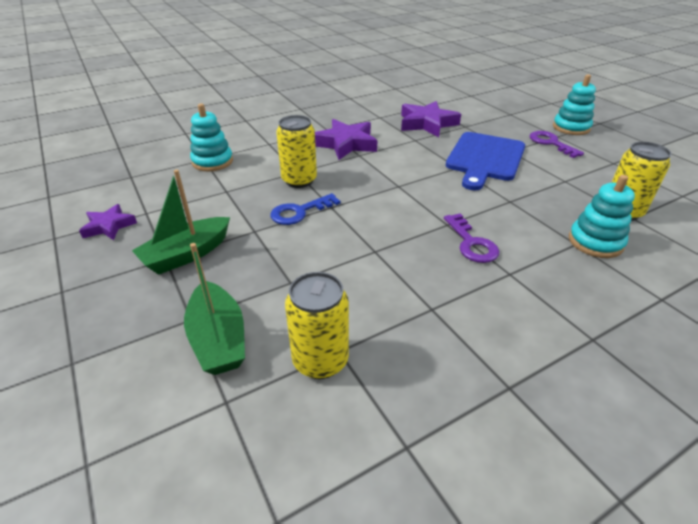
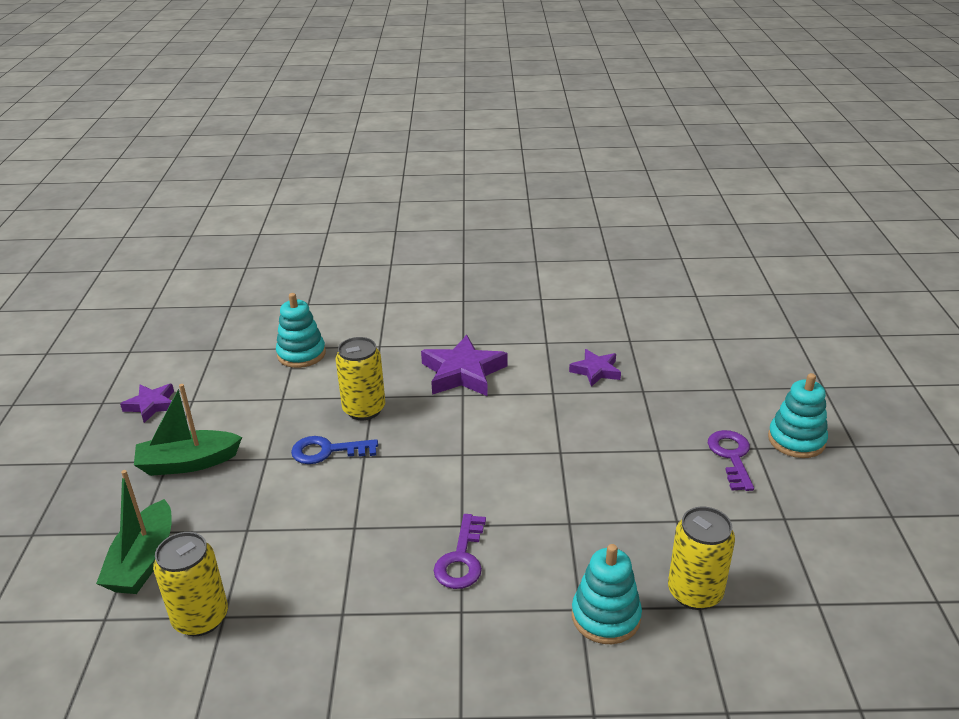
camera: 30 degrees right, 5 degrees down
purple star [401,101,461,137] -> purple star [569,349,621,387], size x0.59
blue cutting board [446,132,525,191] -> none

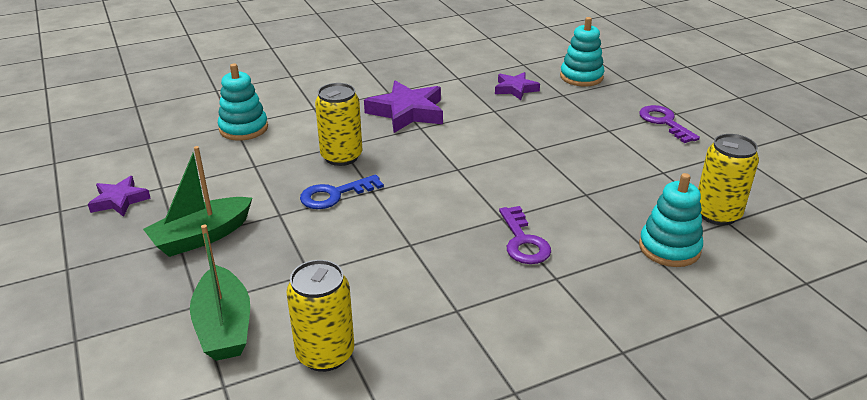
camera: 25 degrees left, 0 degrees up
turquoise stacking toy [768,373,828,458] -> turquoise stacking toy moved to [560,17,604,87]

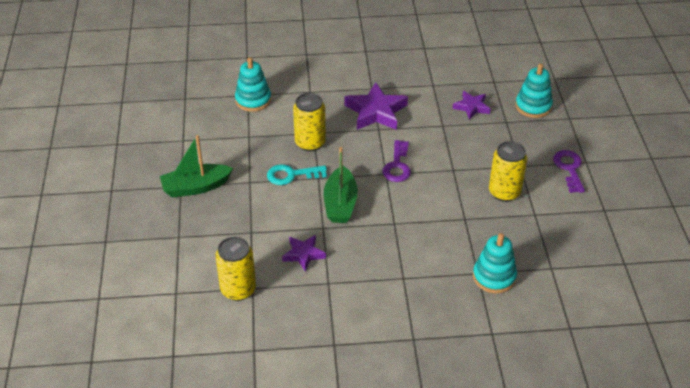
camera: 20 degrees right, 10 degrees up
purple star [88,176,151,217] -> purple star moved to [282,235,326,272]
green boat [190,224,250,361] -> green boat moved to [324,147,358,223]
blue key [300,175,384,209] -> turquoise key [267,164,327,185]
purple key [499,206,551,264] -> purple key moved to [382,140,411,182]
yellow can [698,134,759,226] -> yellow can moved to [489,141,527,202]

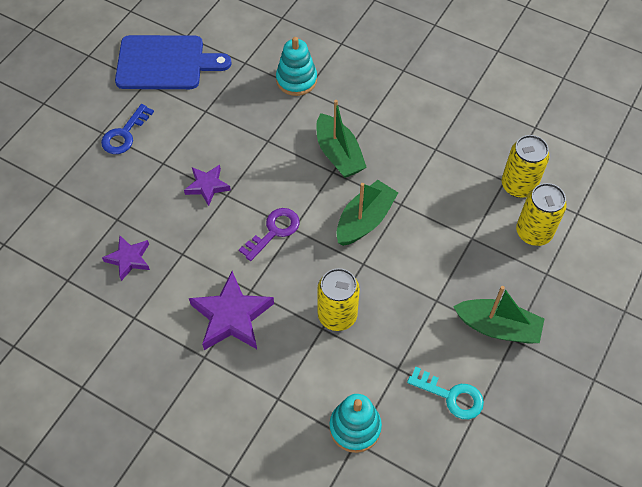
camera: 145 degrees left, 15 degrees up
turquoise key [267,164,327,185] -> turquoise key moved to [407,367,484,419]
purple star [282,235,326,272] -> purple star moved to [184,165,231,206]
yellow can [489,141,527,202] -> yellow can moved to [516,183,567,246]
turquoise stacking toy [515,63,553,118] -> none
purple key [553,150,585,193] -> blue key [101,104,154,154]
none -> blue cutting board [115,35,232,89]
none -> green boat [316,100,367,178]

